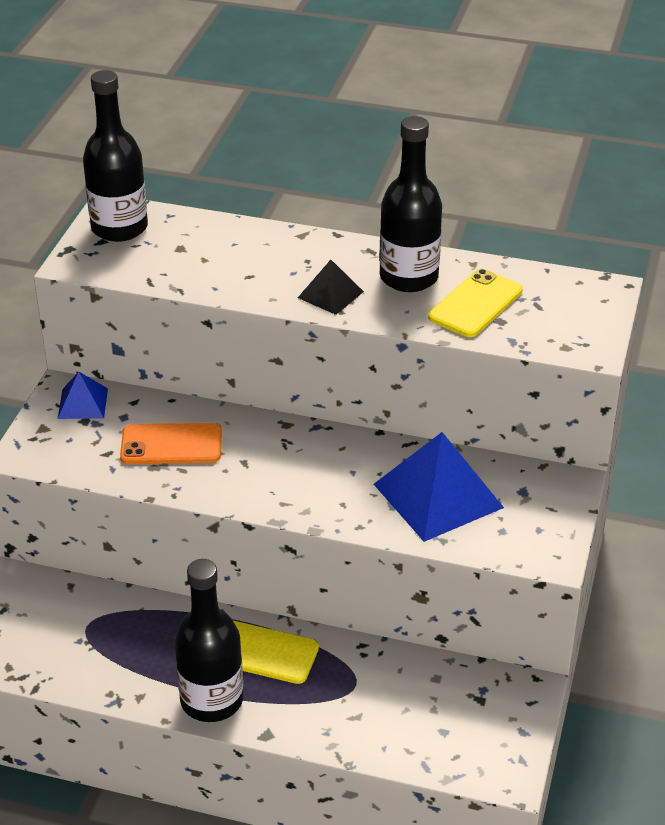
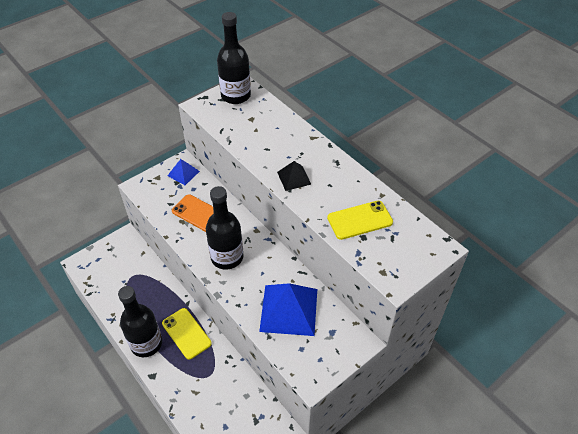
camera: 35 degrees right, 10 degrees up
black bottle [379,116,442,292] -> black bottle moved to [206,186,243,270]

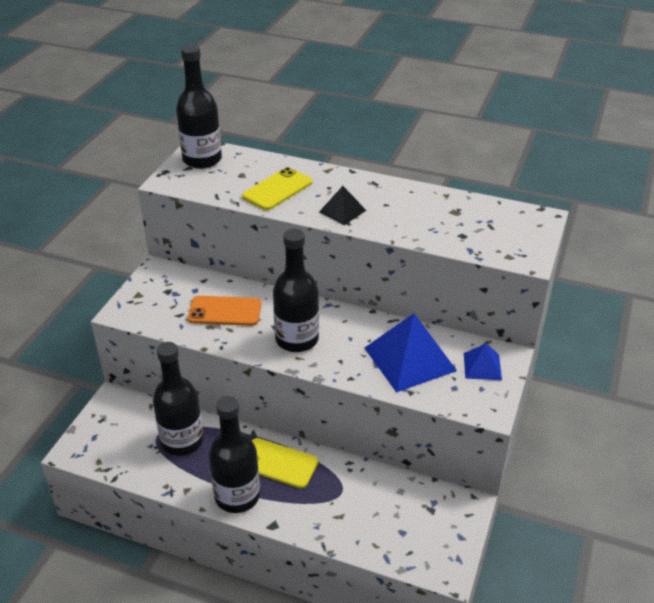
camera: 30 degrees left, 10 degrees down
blue pyramid [167,159,200,185] -> blue pyramid moved to [464,343,502,380]
yellow phone [327,201,393,240] -> yellow phone moved to [242,167,312,210]
none -> black bottle [153,342,204,456]

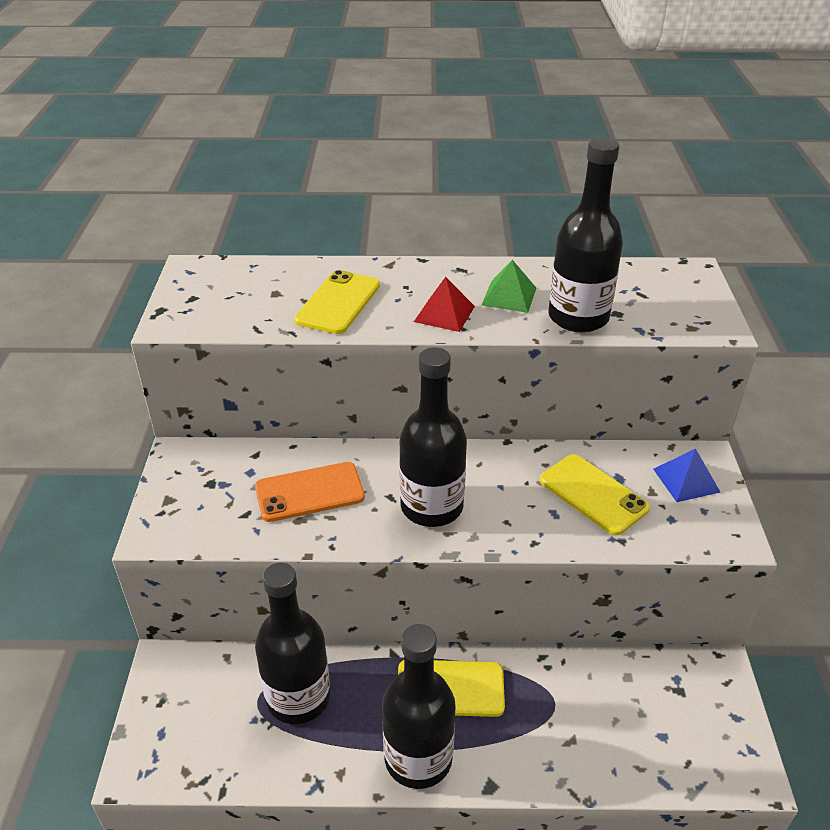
camera: 20 degrees left, 0 degrees up
black bottle [176,45,222,169] -> black bottle moved to [549,137,623,333]
black pyramid [319,186,366,225] -> red pyramid [414,277,475,332]
blue pyramid [364,313,457,392] -> yellow phone [540,454,650,535]
none -> green pyramid [482,260,536,313]

